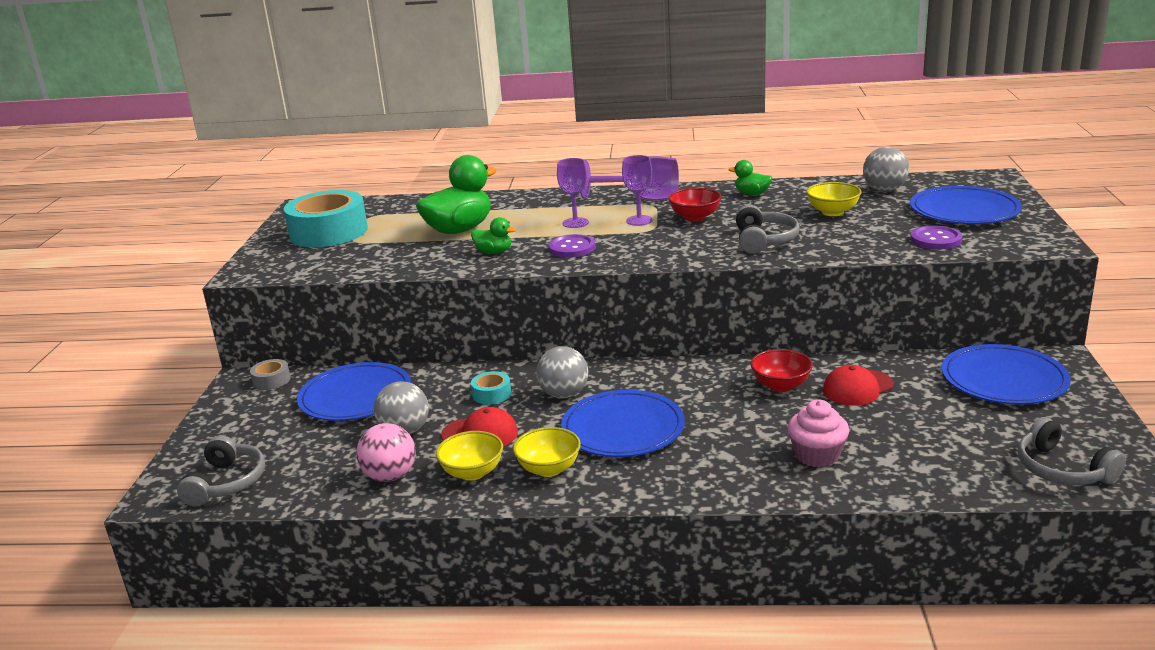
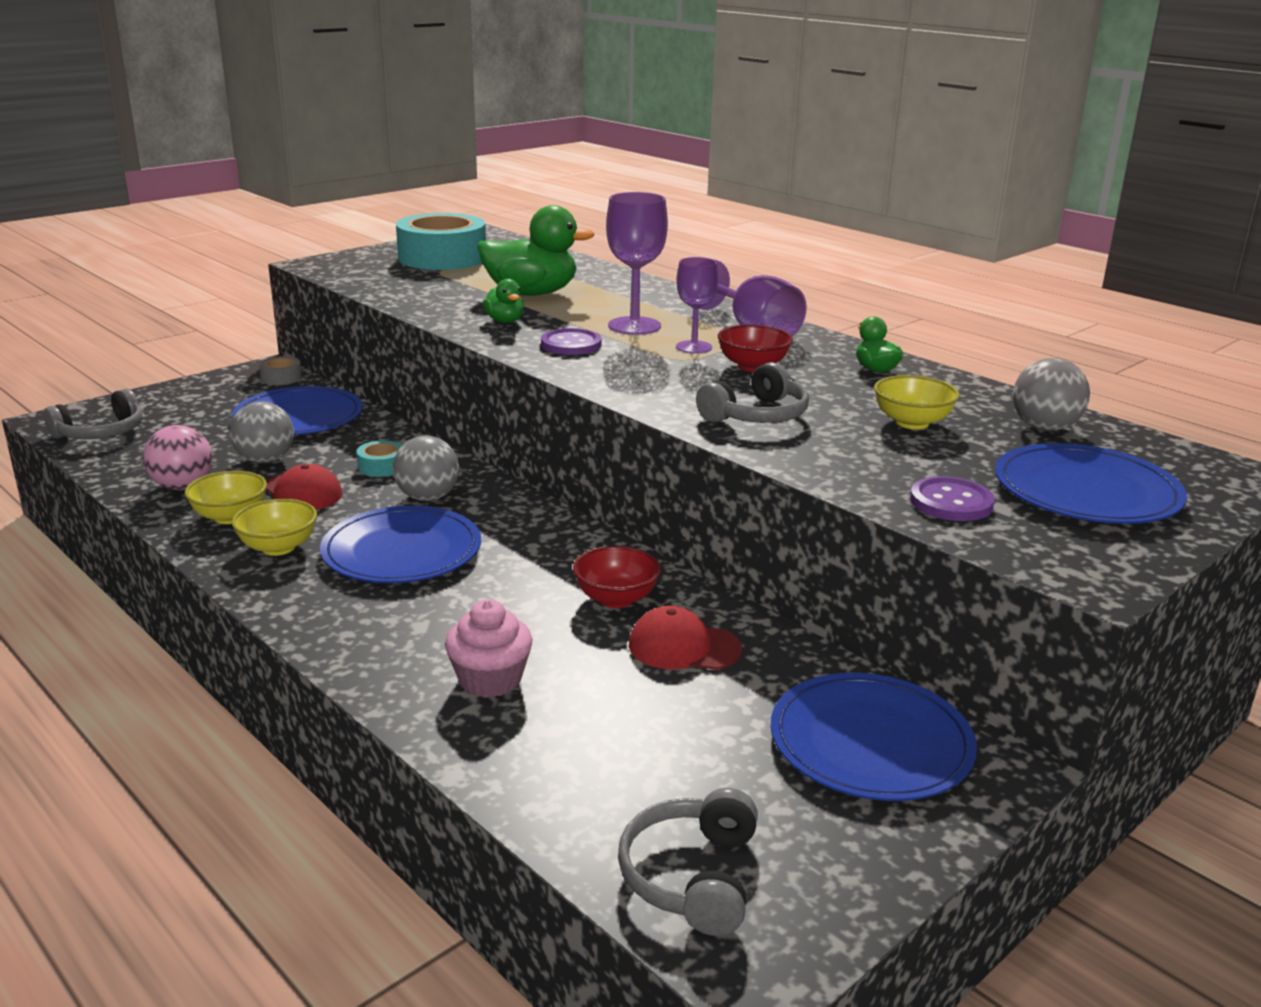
camera: 40 degrees right, 0 degrees up
purple goblet [557,158,589,228] -> purple goblet [606,192,668,335], size x1.53

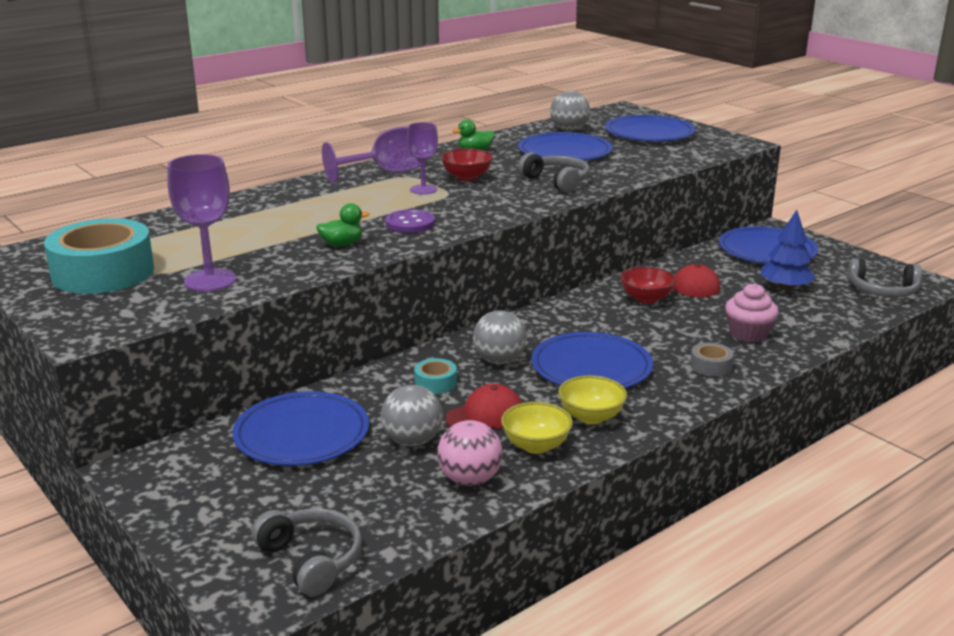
camera: 85 degrees left, 0 degrees up
grey tape [259,356,302,385] -> grey tape moved to [690,342,734,377]
green duck [477,205,595,296] -> none
purple goblet [606,192,668,335] -> purple goblet moved to [167,154,236,291]
yellow bowl [874,375,960,429] -> blue plate [518,132,612,161]
purple button [910,476,995,521] -> none
none -> blue tree [760,210,816,290]

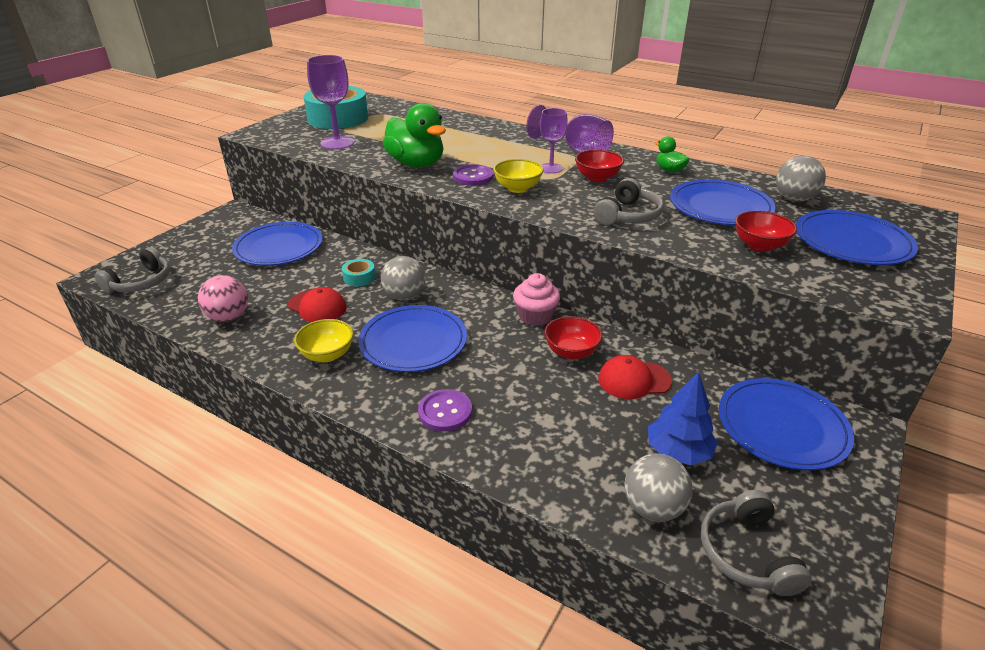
camera: 70 degrees right, 10 degrees up
green duck [316,203,370,247] -> green duck [383,103,446,168], size x2.04
grey ball [381,385,443,446] -> grey ball moved to [625,454,693,522]
yellow bowl [501,402,573,454] -> yellow bowl moved to [493,159,544,193]
grey tape [690,342,734,377] -> purple button [418,389,472,432]
pink cupcake [725,283,779,343] -> pink cupcake moved to [513,273,560,326]
none -> red bowl [735,211,797,252]

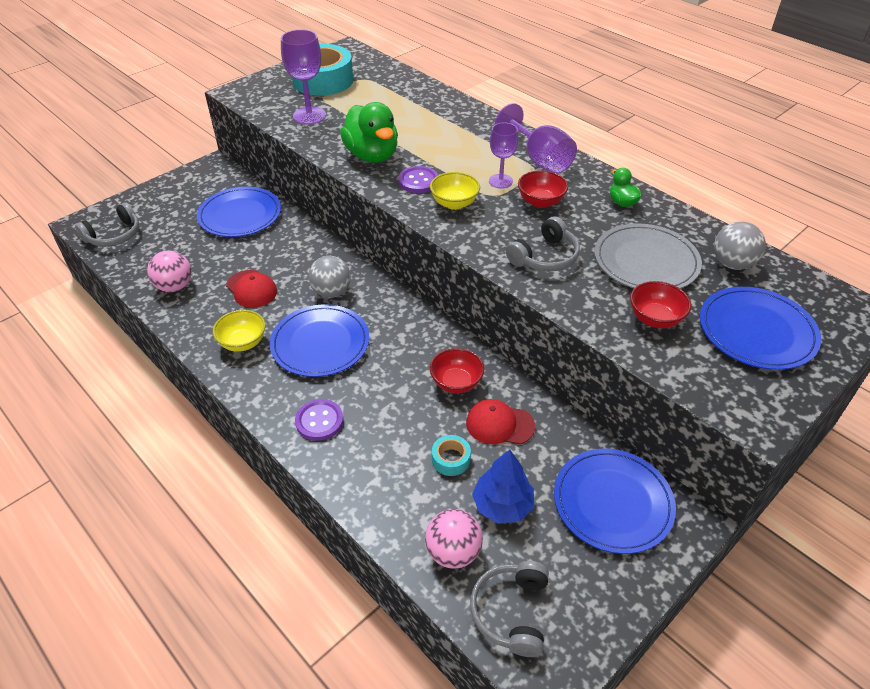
camera: 15 degrees right, 10 degrees up
turquoise tape [342,259,376,286] -> turquoise tape moved to [432,435,471,476]
pink cupcake [513,273,560,326] -> none
grey ball [625,454,693,522] -> pink ball [425,509,483,569]
blue plate [670,179,776,225] -> grey plate [595,223,702,289]

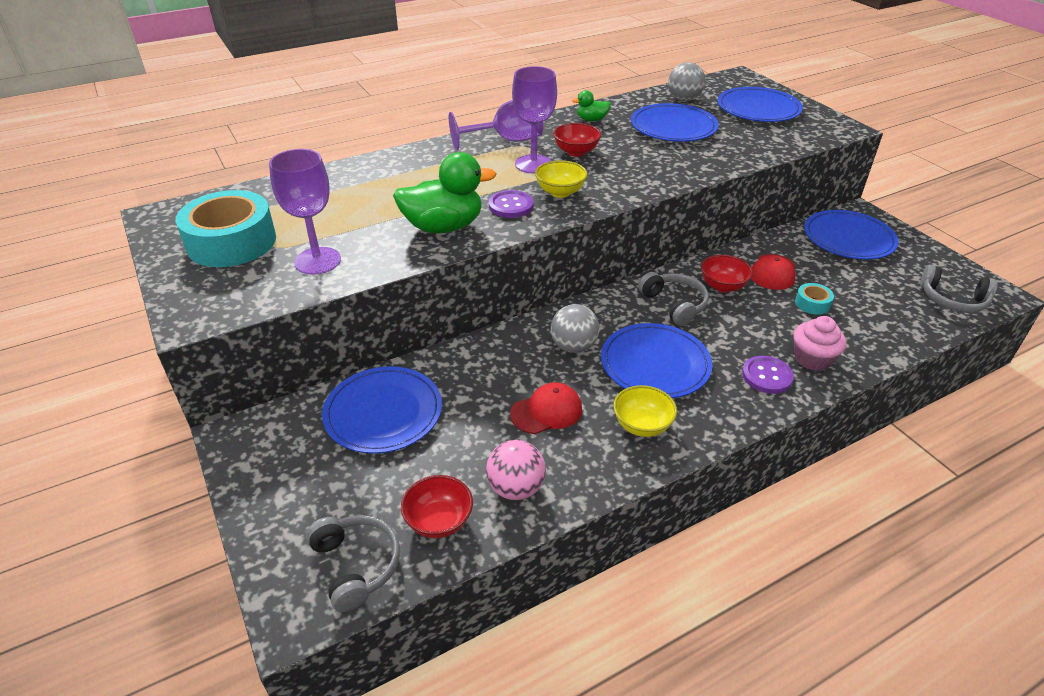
camera: 75 degrees left, 5 degrees down
pink ball [425,509,483,569] -> none
blue tree [472,450,534,524] -> none
purple goblet [489,122,518,188] -> purple goblet [512,66,557,173], size x1.53
grey headphones [506,216,580,272] -> grey headphones moved to [638,272,709,326]
grey plate [595,223,702,289] -> blue plate [631,103,718,142]
red bowl [630,281,691,328] -> red bowl moved to [401,475,473,538]
none -> pink cupcake [793,316,846,371]

